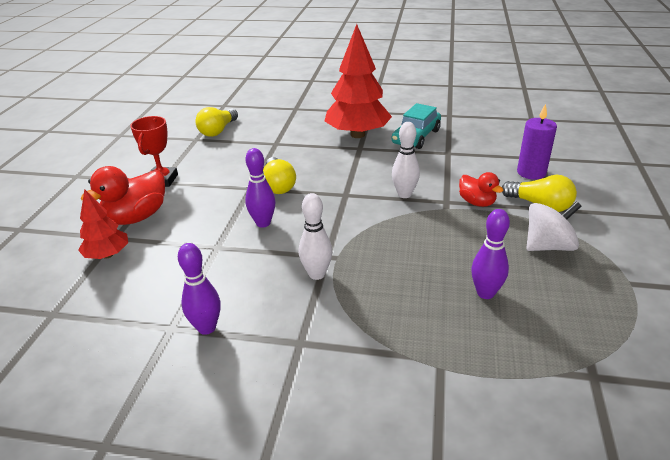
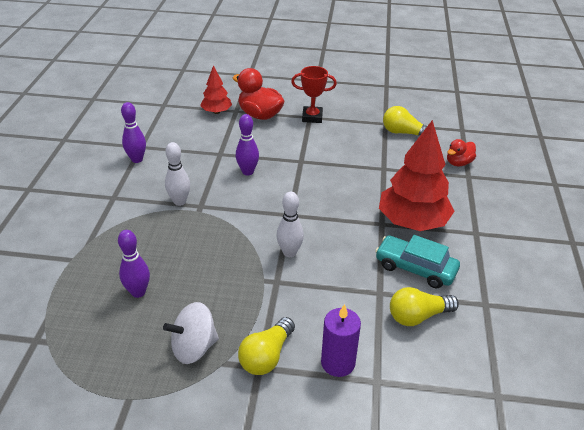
camera: 85 degrees right, 5 degrees up
yellow light bulb [263,157,296,194] -> yellow light bulb moved to [390,287,459,326]
red duck [459,172,503,207] -> red duck moved to [447,139,476,166]
white spinning top [526,201,582,251] -> white spinning top turned 90 degrees clockwise [163,302,219,364]

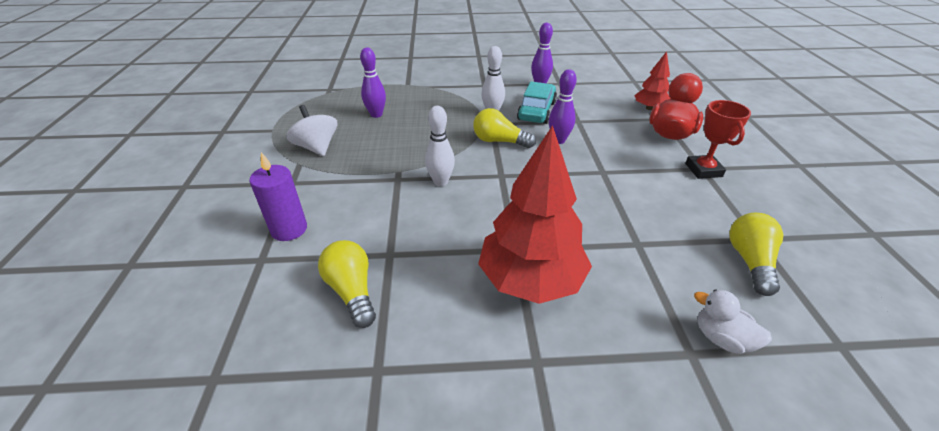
camera: 80 degrees right, 0 degrees up
yellow light bulb [238,317,295,375] -> yellow light bulb moved to [473,108,536,148]
turquoise car [375,235,460,288] -> turquoise car moved to [517,81,557,124]
red duck [447,139,476,166] -> white duck [694,289,772,354]

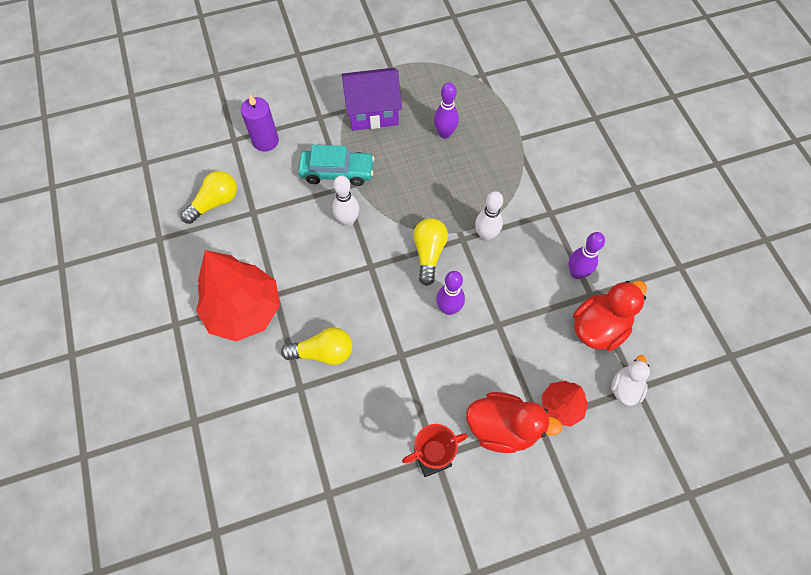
camera: 75 degrees right, 25 degrees up
white spinning top [286,105,337,156] -> purple house [341,68,402,131]
turquoise car [517,81,557,124] -> turquoise car moved to [298,145,374,186]
white duck [694,289,772,354] -> white duck moved to [611,355,650,406]
yellow light bulb [729,213,783,296] -> yellow light bulb moved to [281,327,352,365]
none -> red duck [573,281,647,351]

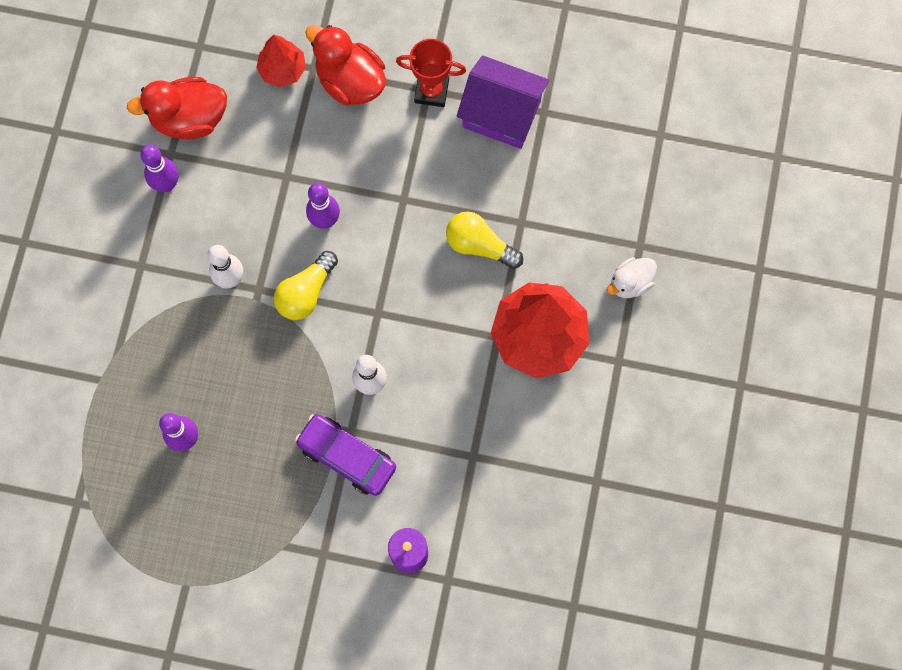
camera: 150 degrees left, 10 degrees up
yellow light bulb [181,171,237,224] -> none
turquoise car [298,145,374,186] -> purple car [295,414,396,496]
purple house [341,68,402,131] -> purple house moved to [457,55,549,149]
white duck [611,355,650,406] -> white duck moved to [607,257,657,298]

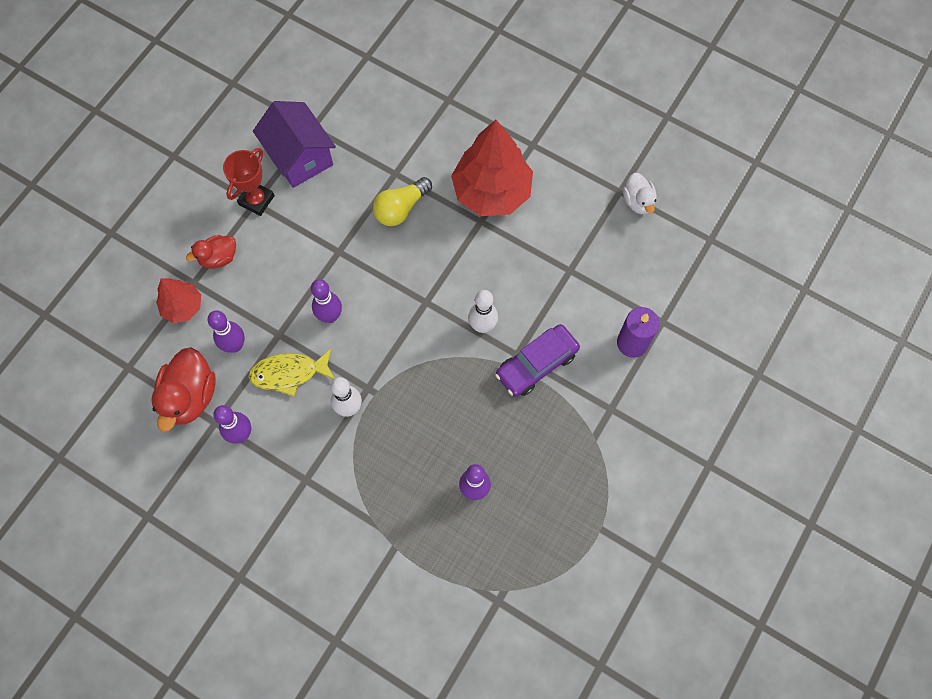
camera: 70 degrees left, 5 degrees down
yellow light bulb [274,251,338,320] -> none
red duck [305,25,386,106] -> red duck [186,235,236,269], size x0.60
purple house [457,55,549,149] -> purple house turned 75 degrees counterclockwise [253,101,336,188]
white duck [607,257,657,298] -> white duck moved to [623,173,657,214]
none -> purple bowling pin [207,310,245,353]
none -> yellow fish [248,349,335,397]

